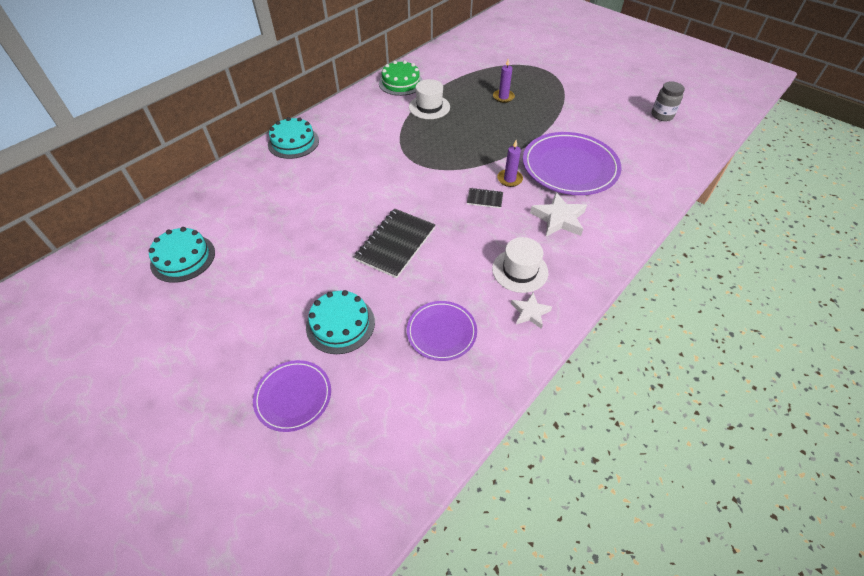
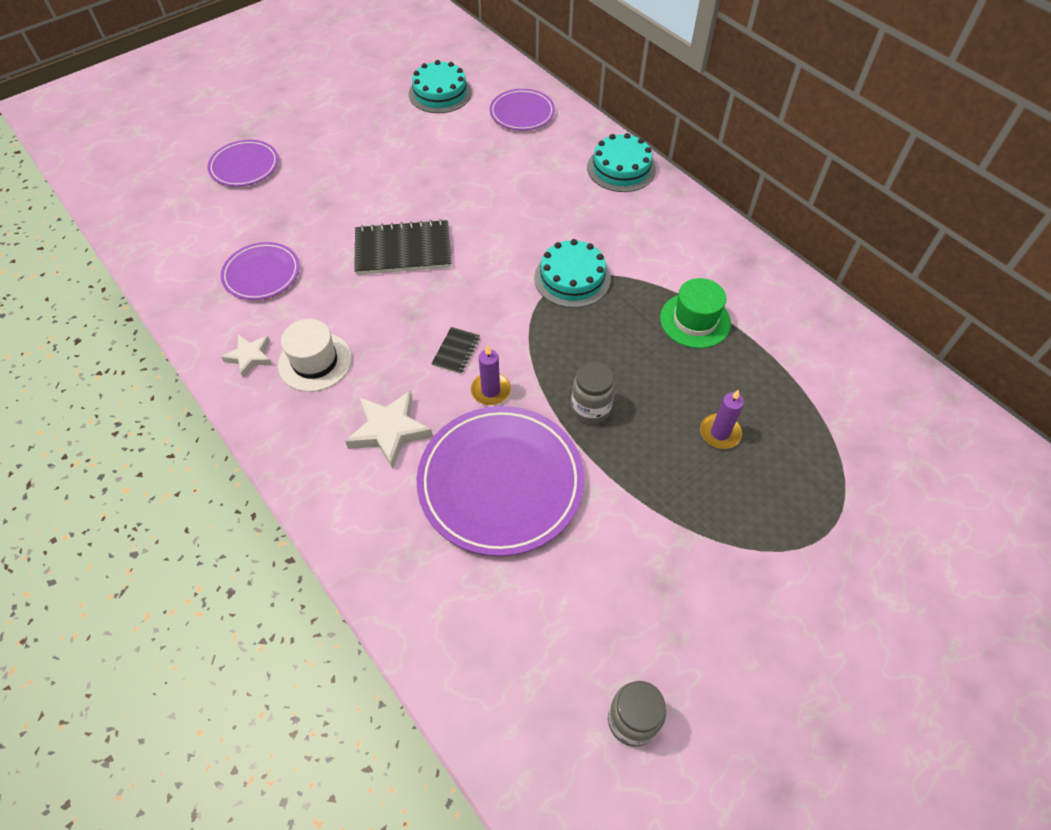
camera: 100 degrees right, 5 degrees up
turquoise cake [306,290,375,354] -> turquoise cake moved to [534,239,611,308]
black notebook [354,209,435,278] -> black notebook turned 45 degrees counterclockwise [354,219,451,275]
green cake [379,60,423,96] -> none
white hat [409,79,450,119] -> green hat [660,278,731,348]
none -> purple plate [490,89,555,130]
none -> grey jar [571,362,615,424]

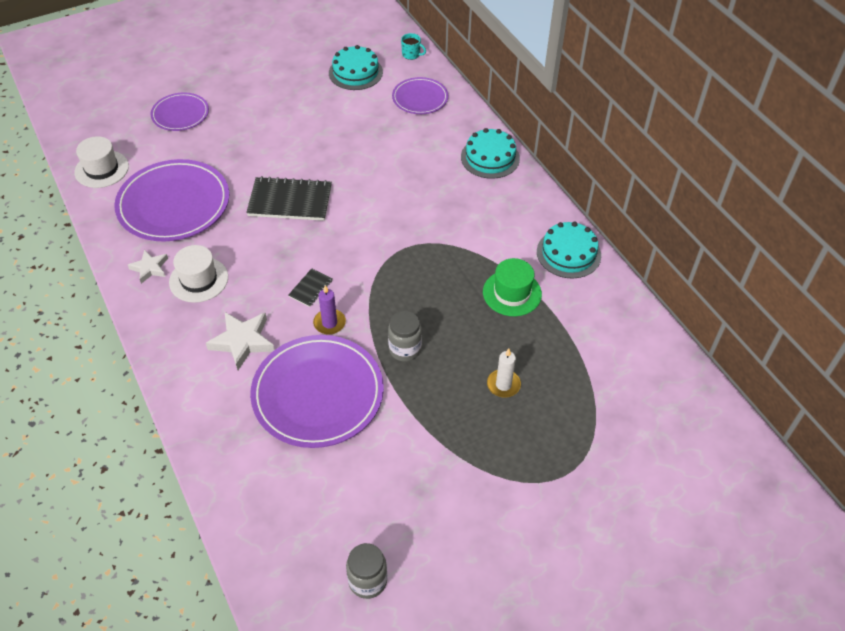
camera: 10 degrees right, 5 degrees down
purple plate [221,242,300,300] -> purple plate [114,159,229,242], size x1.80
turquoise cake [534,239,611,308] -> turquoise cake moved to [537,222,601,278]
purple candle [700,389,744,449] -> white candle [487,349,521,398]
none -> white hat [74,136,129,188]
none -> turquoise mug [401,33,426,60]

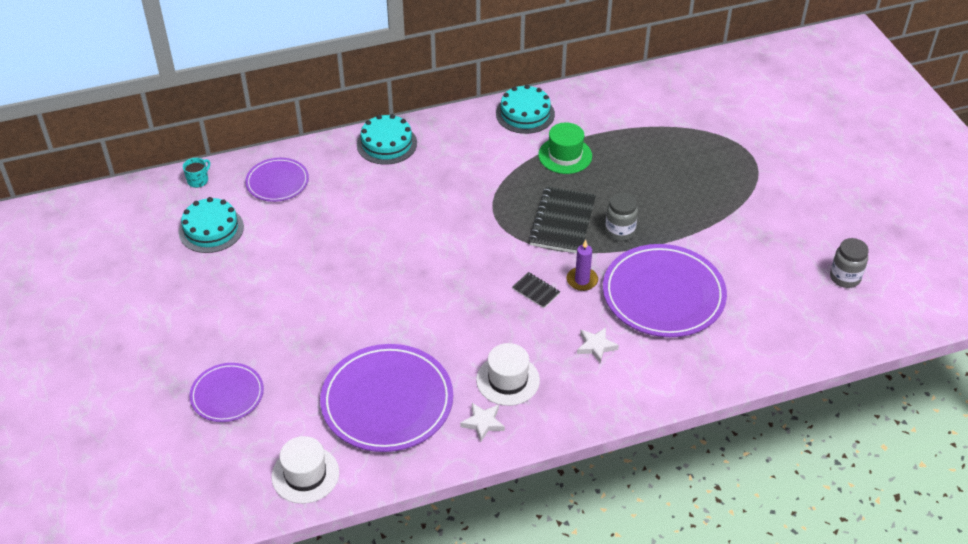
camera: 80 degrees left, 5 degrees down
white star [206,312,275,370] -> white star [577,327,619,364], size x0.62
black notebook [246,176,332,221] -> black notebook moved to [529,186,596,253]
white candle [487,349,521,398] -> none

